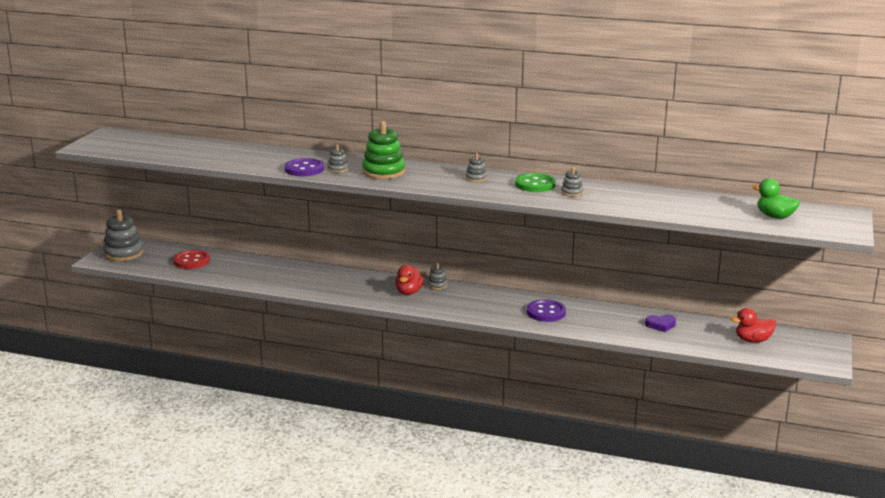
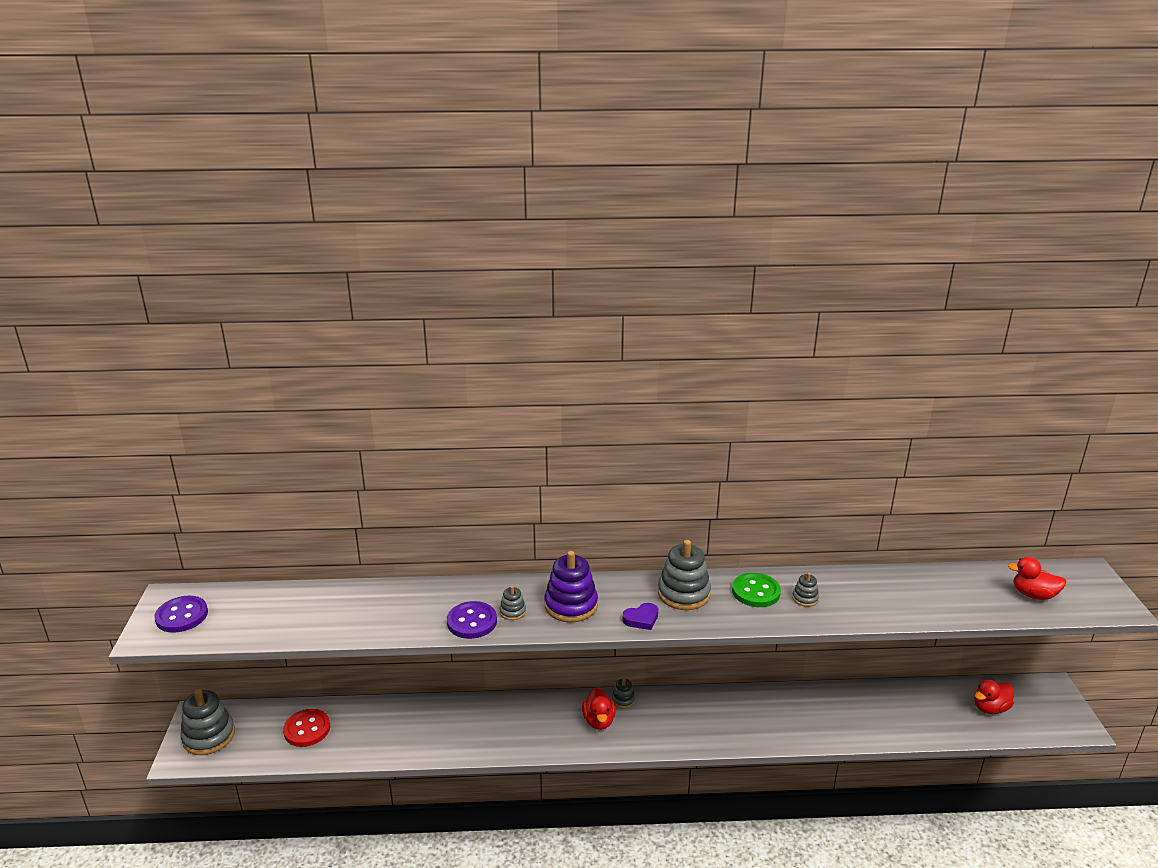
camera: 20 degrees left, 5 degrees up
green stacking toy [362,121,405,179] -> purple stacking toy [544,551,598,622]
grey stacking toy [466,153,487,182] -> grey stacking toy [658,540,711,610], size x2.04
purple button [527,300,566,322] -> purple button moved to [154,596,208,633]
purple heart [645,314,676,332] -> purple heart moved to [623,603,658,630]
green duck [752,178,800,219] -> red duck [1008,557,1067,600]

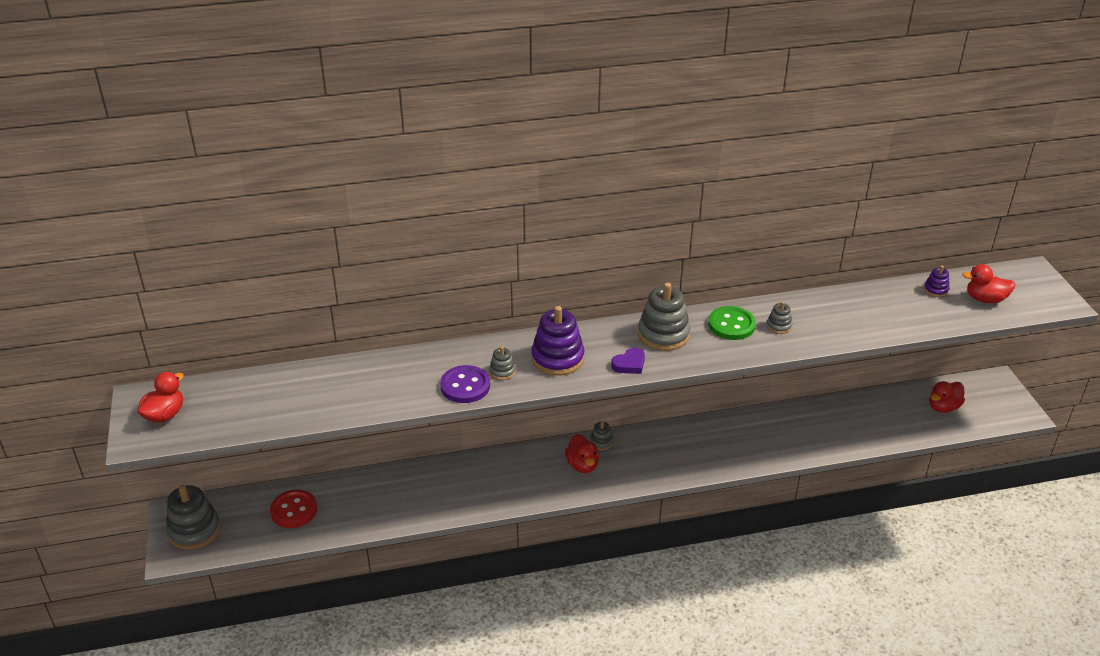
camera: 10 degrees left, 10 degrees up
purple button [154,596,208,633] -> red duck [137,372,184,423]
none -> purple stacking toy [924,266,950,297]

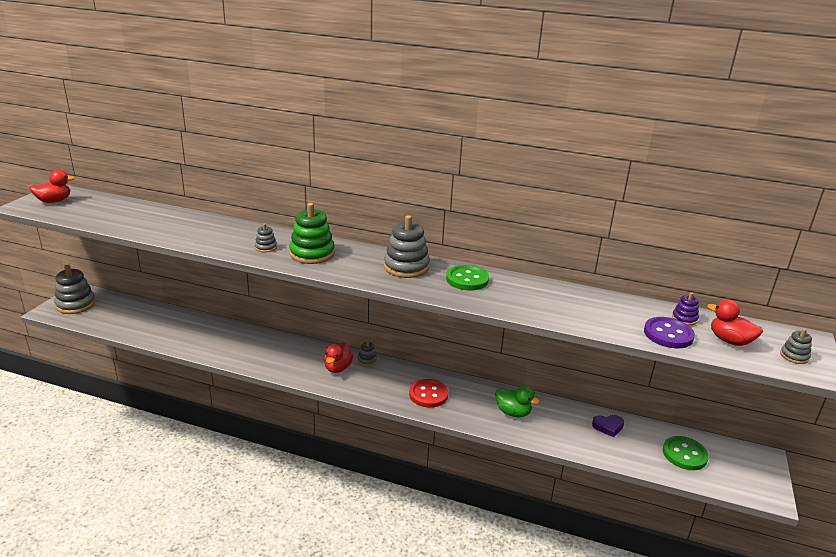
camera: 30 degrees right, 10 degrees down
red button [270,490,317,528] -> red button moved to [409,379,448,408]
purple button [440,365,490,403] -> purple button moved to [644,317,695,348]
purple stacking toy [531,306,584,375] -> green stacking toy [289,203,335,264]
purple heart [611,348,645,374] -> purple heart moved to [592,415,624,437]
grey stacking toy [767,301,792,334] -> grey stacking toy moved to [780,329,812,364]
red duck [929,381,965,413] -> green button [663,436,709,470]
none -> green duck [495,386,540,417]

